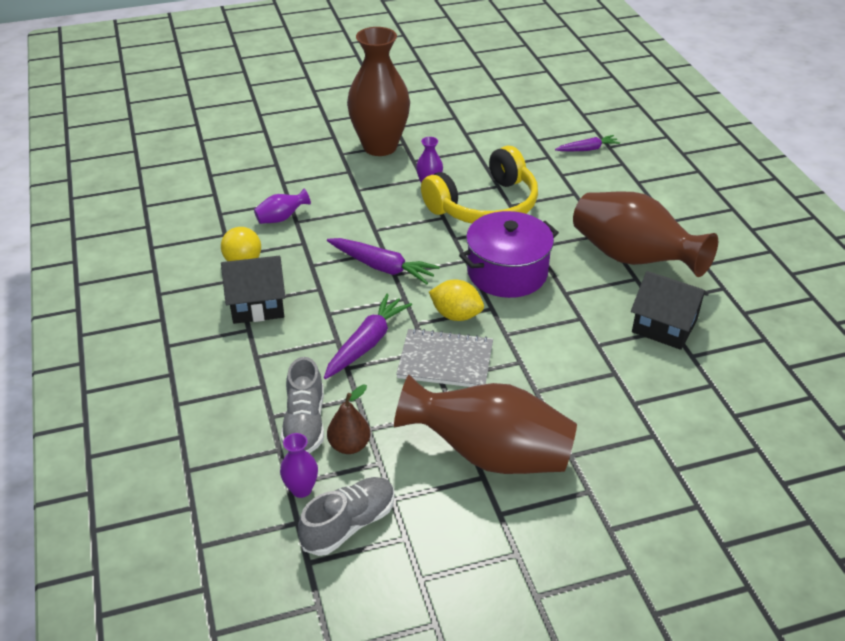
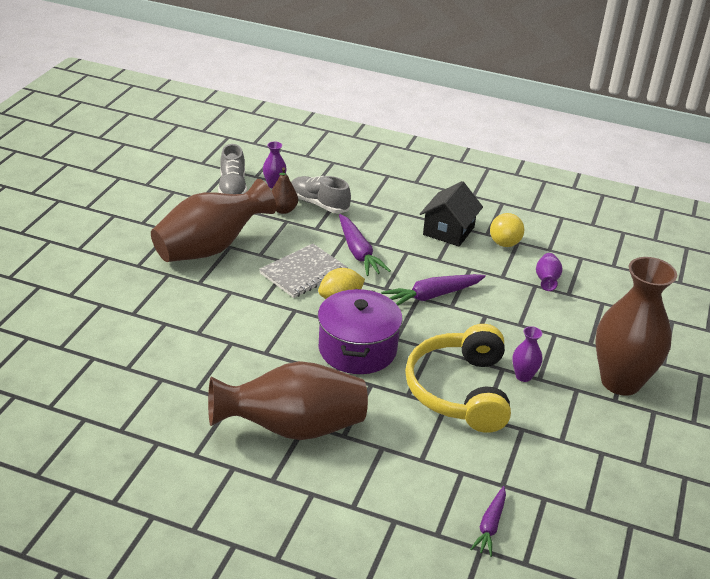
camera: 125 degrees right, 5 degrees down
black house [631,271,709,350] -> none

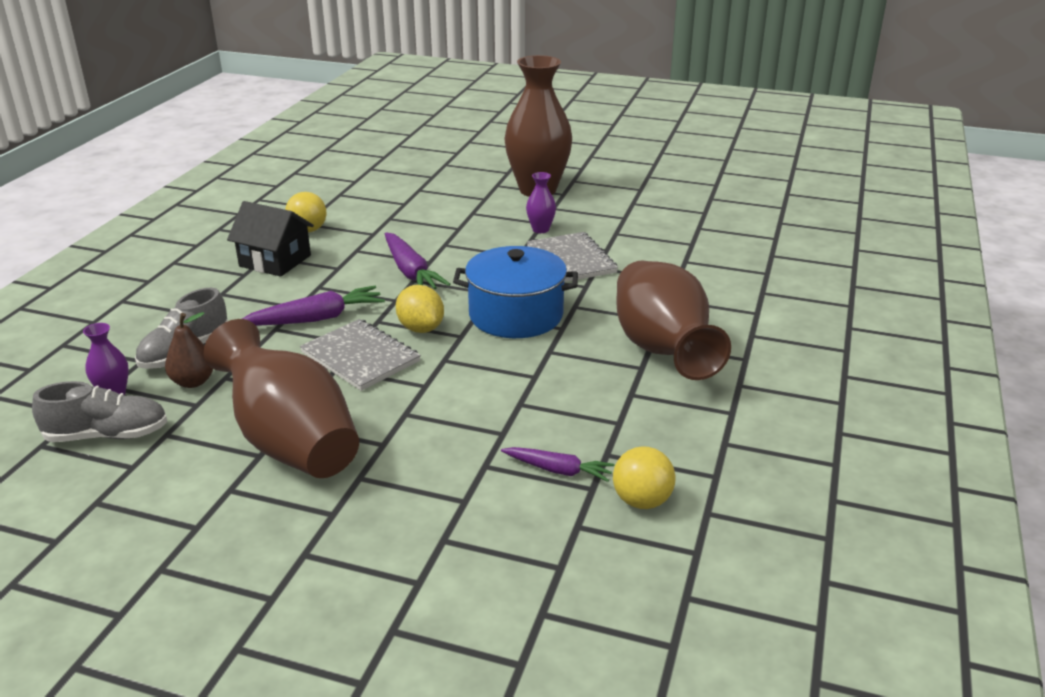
camera: 90 degrees left, 5 degrees down
purple pot [318,289,403,374] -> blue pot [453,246,578,338]
yellow headphones [405,324,511,433] -> grey notebook [527,232,618,282]
purple carrot [470,486,506,557] -> purple carrot moved to [501,447,615,482]
purple vase [536,253,563,291] -> none
none -> yellow ball [613,446,675,509]

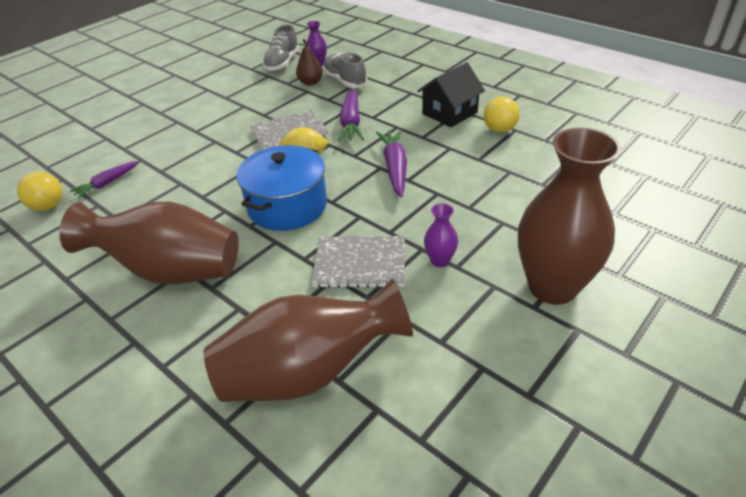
camera: 115 degrees right, 10 degrees up
brown vase [204,319,359,478] -> brown vase moved to [204,279,413,402]
purple carrot [385,232,450,289] -> purple carrot turned 90 degrees clockwise [376,130,407,197]

